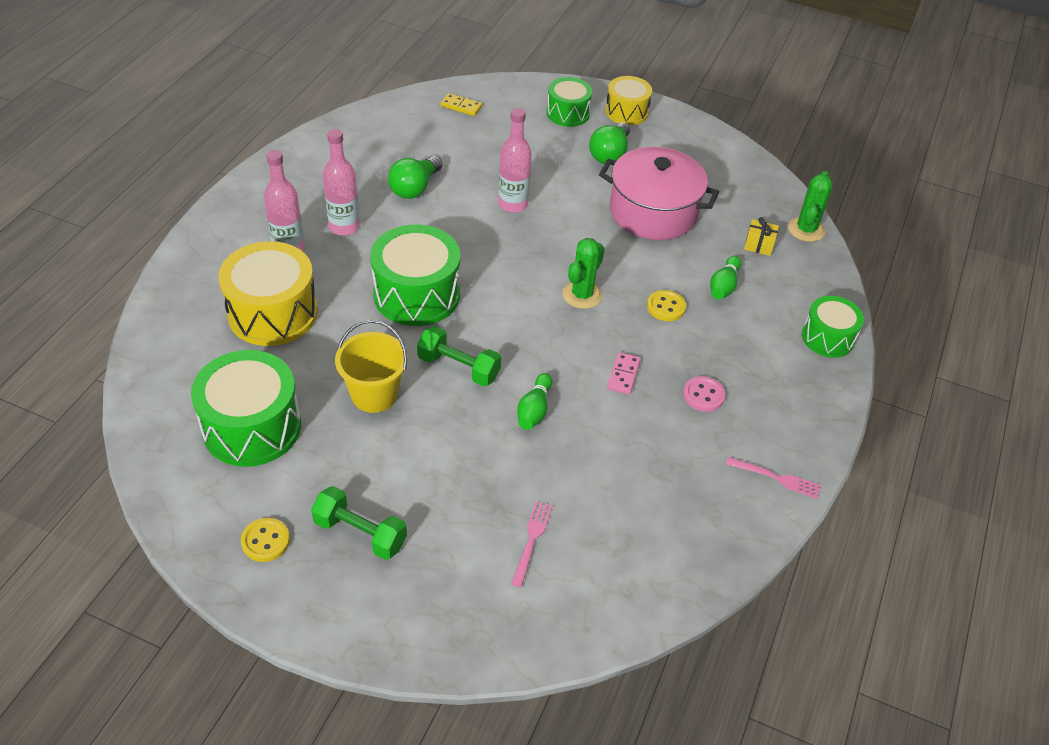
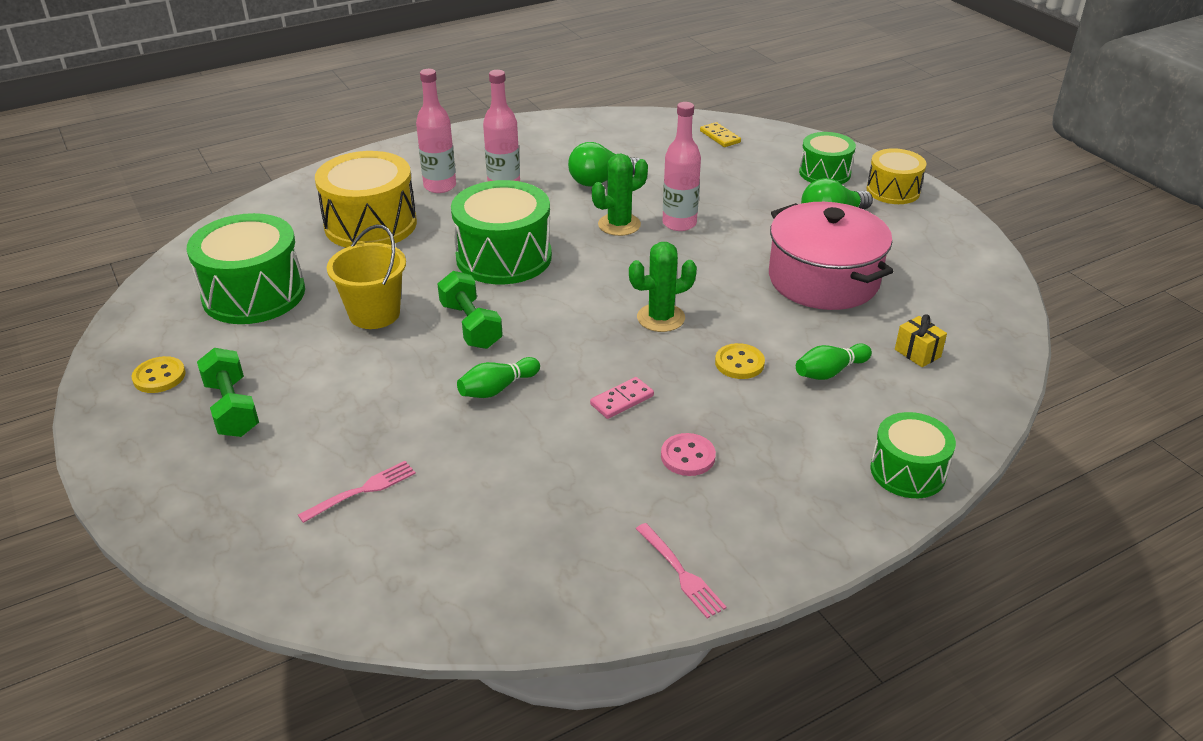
camera: 40 degrees right, 10 degrees down
green cactus [788,171,833,242] -> green cactus moved to [592,154,648,236]

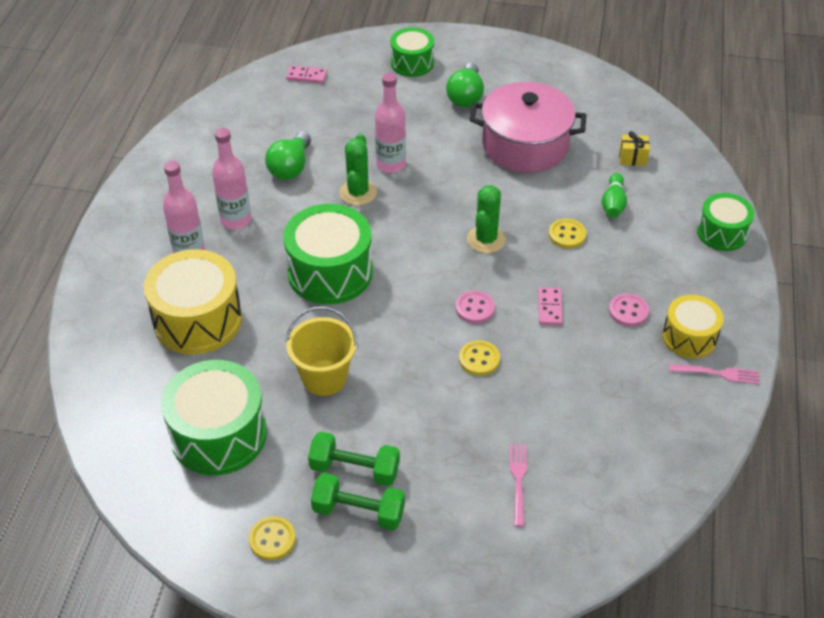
camera: 50 degrees left, 10 degrees up
green dumbbell [438,271,503,349] -> green dumbbell moved to [308,432,400,486]
green bowling pin [457,357,540,398] -> yellow button [459,340,500,376]
yellow domino [700,122,741,147] -> pink domino [286,65,327,83]
yellow drum [867,148,926,204] -> yellow drum moved to [662,295,724,359]
none -> pink button [455,290,495,324]

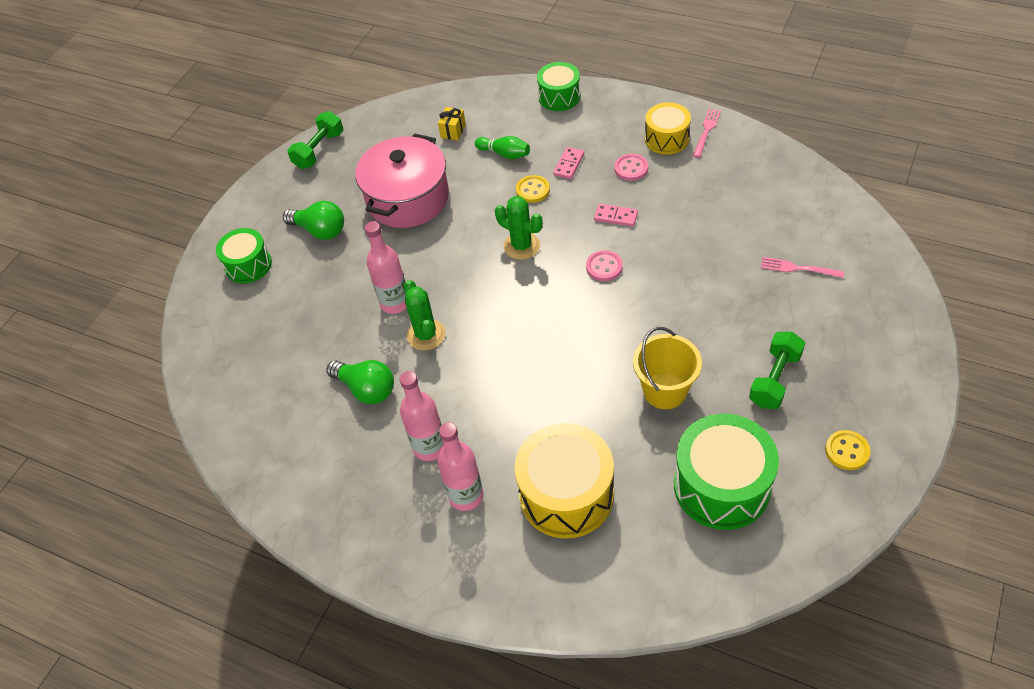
camera: 70 degrees left, 5 degrees up
green drum [283,204,373,305] -> none
pink domino [286,65,327,83] -> pink domino moved to [553,147,584,179]
green dumbbell [311,473,405,530] -> green dumbbell moved to [287,111,343,169]
green cactus [339,134,377,205] -> green cactus turned 45 degrees clockwise [404,280,445,351]
yellow button [459,340,500,376] -> none

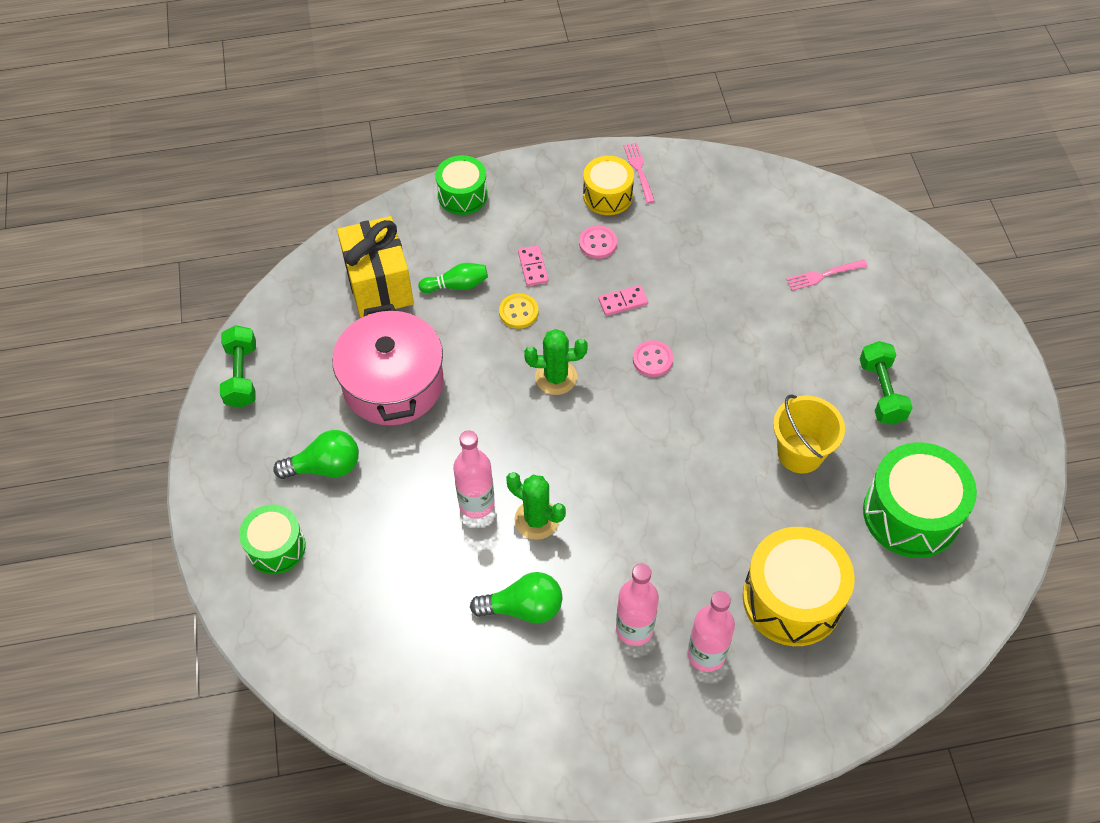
camera: 40 degrees left, 5 degrees up
yellow gift [438,107,466,140] -> yellow gift [337,216,414,317], size x2.40
yellow button [825,430,871,470] -> none

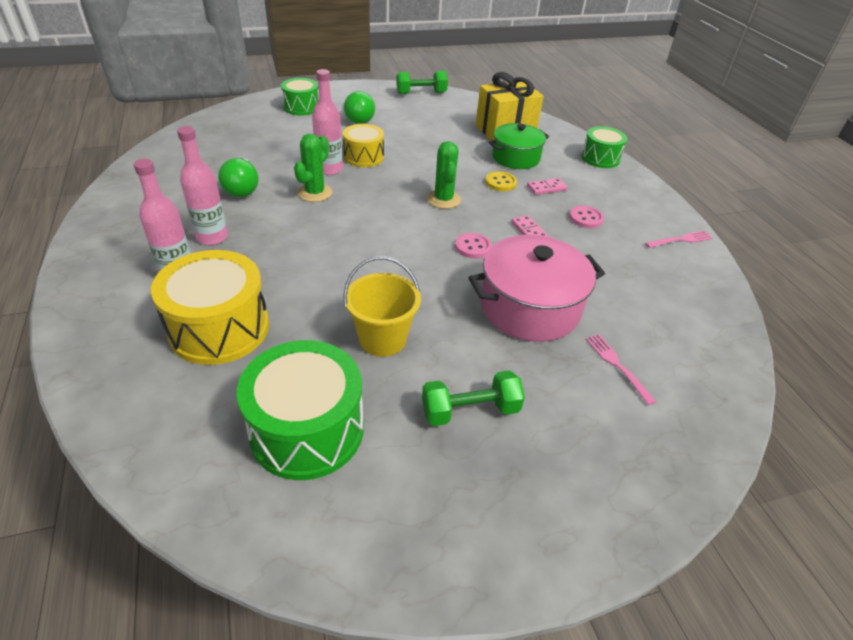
camera: 80 degrees right, 15 degrees down
pink pot [332,304,444,425] -> pink pot moved to [468,235,605,342]
green bowling pin [418,263,488,293] -> green pot [489,123,549,169]
yellow drum [583,156,634,215] -> yellow drum moved to [343,124,384,167]

